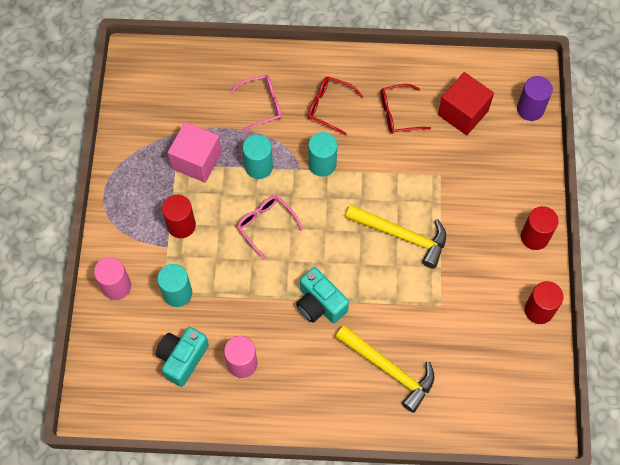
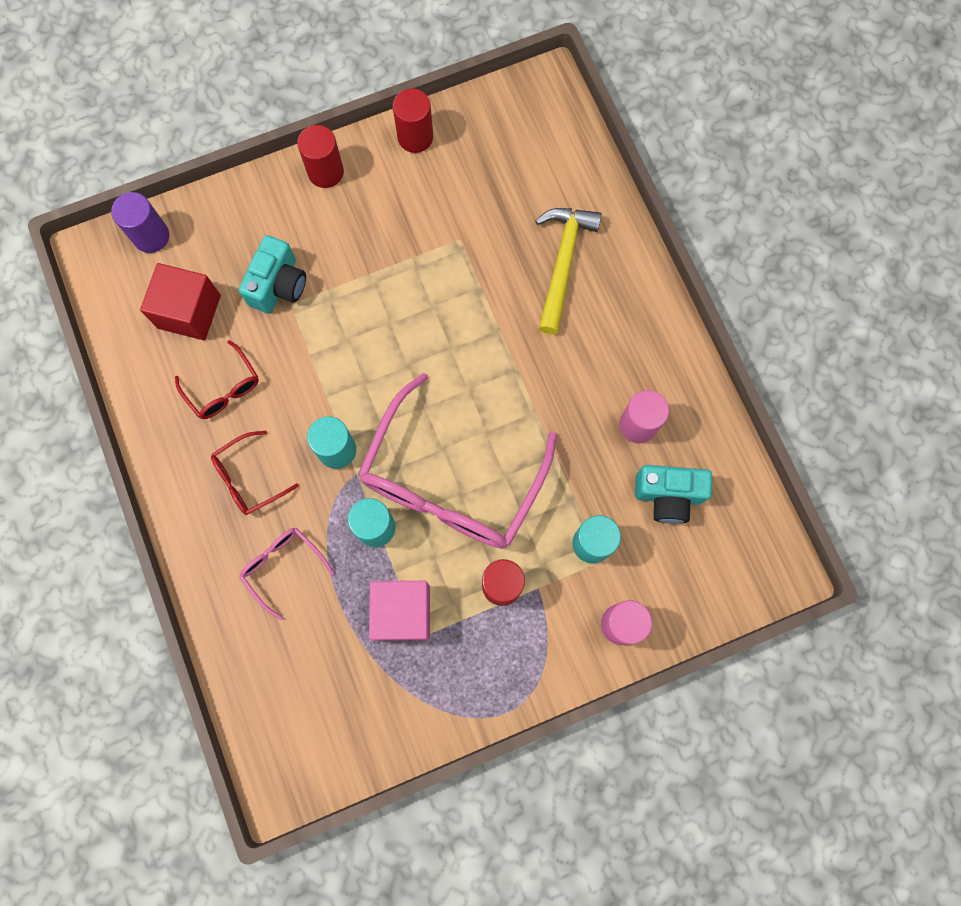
camera: 115 degrees left, 10 degrees up
pink glasses [237,195,303,260] -> pink glasses [358,373,557,549], size x2.25
turquoise camera [296,267,349,323] -> turquoise camera moved to [239,235,306,314]
red glasses [308,77,363,135] -> red glasses turned 60 degrees clockwise [211,431,299,515]
yellow hammer [345,205,446,269] -> none

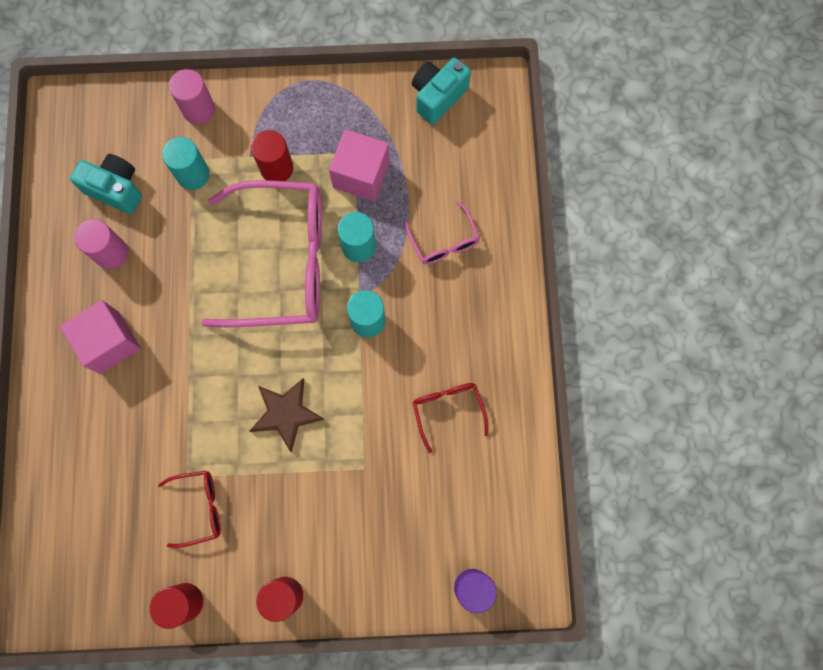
camera: 160 degrees left, 0 degrees up
red cube [140,263,221,340] -> none
red glasses [211,431,299,515] -> red glasses moved to [158,471,220,548]
turquoise camera [239,235,306,314] -> turquoise camera moved to [412,58,471,124]
pink glasses [358,373,557,549] -> pink glasses turned 45 degrees clockwise [201,180,322,327]
yellow hammer [535,208,602,334] -> none
none -> pink cube [60,300,141,374]
none -> brown star [250,378,325,453]

